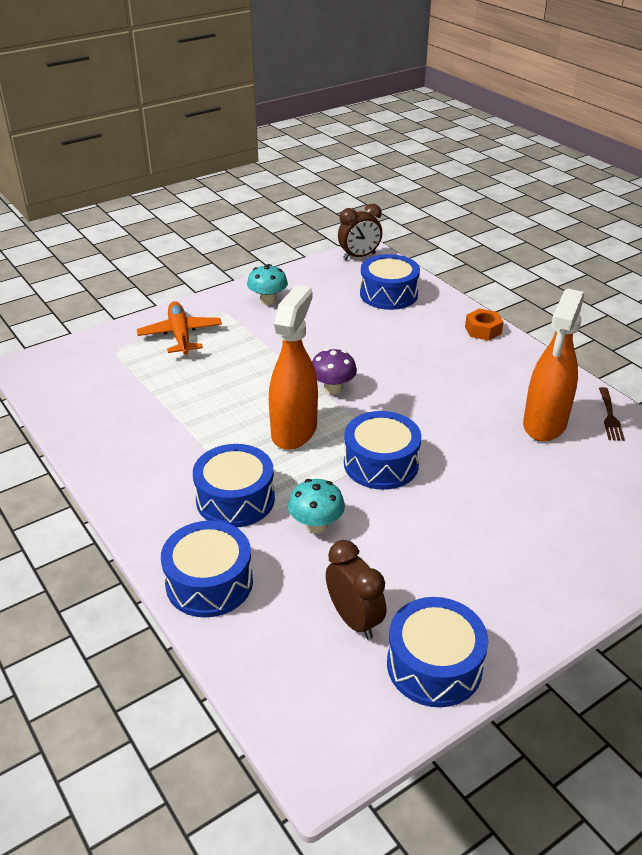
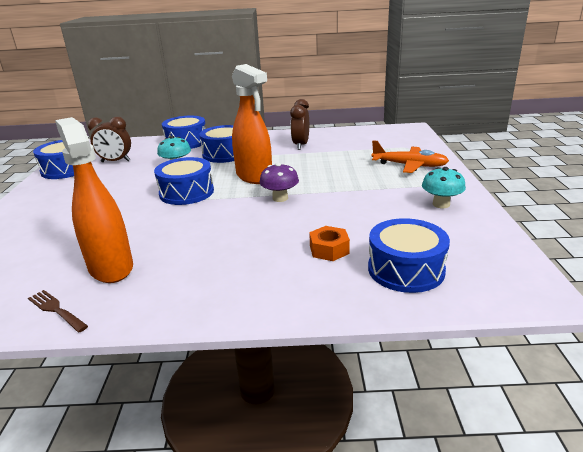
camera: 125 degrees right, 10 degrees down
brown clock [338,204,382,260] -> brown clock moved to [290,99,309,150]
orange nut [465,309,503,341] -> orange nut moved to [309,226,350,261]

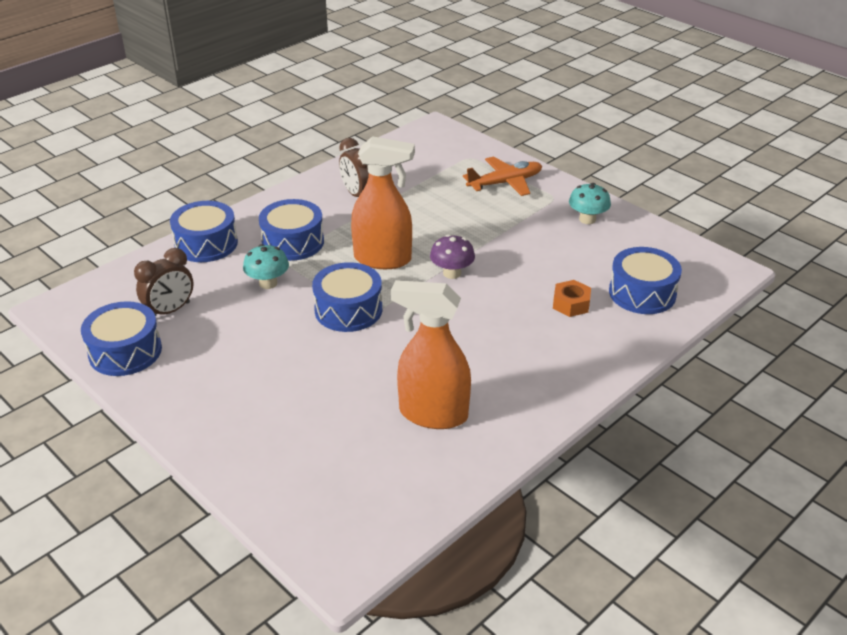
camera: 45 degrees left, 10 degrees up
brown fork [28,290,88,332] -> none

